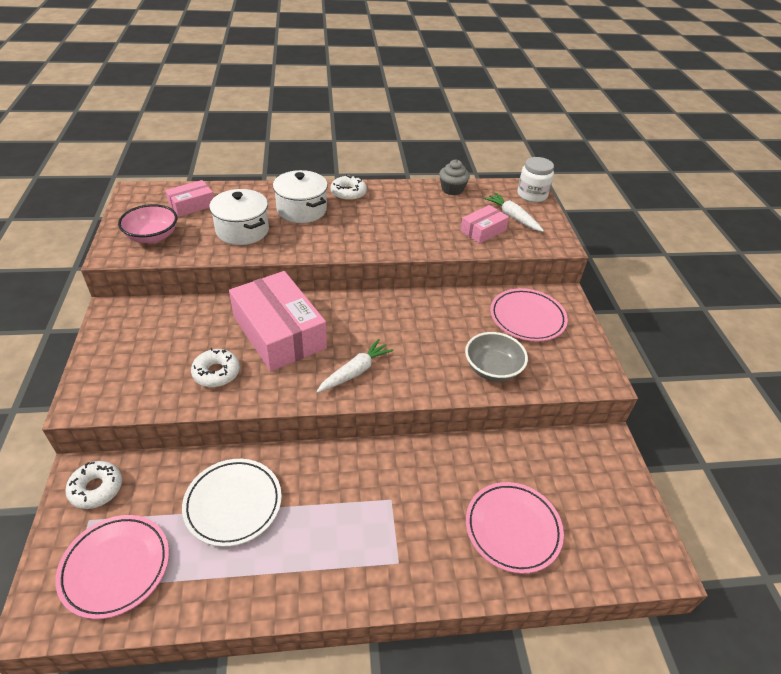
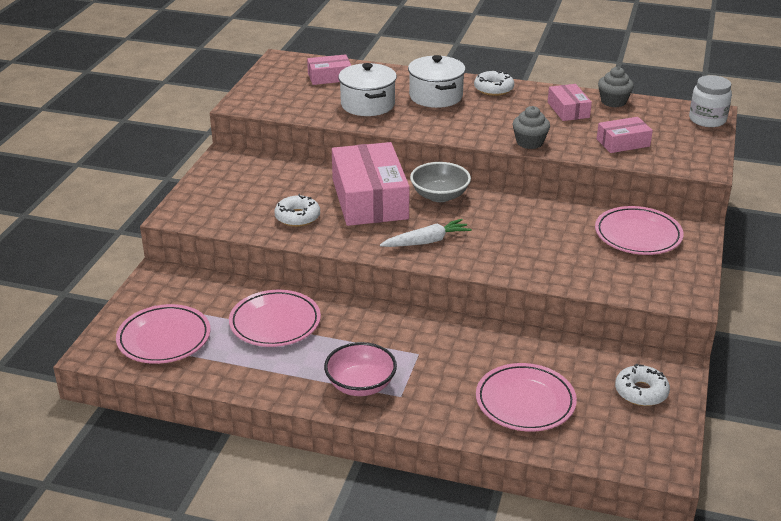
camera: 25 degrees right, 10 degrees down
white donut [65,461,122,509] -> white donut moved to [615,364,670,406]
pink bowl [118,204,177,244] -> pink bowl moved to [324,342,397,396]
white plate [182,459,282,547] -> pink plate [229,290,321,347]
grey bowl [465,332,528,382] -> grey bowl moved to [410,162,471,202]
white carrot [484,193,544,232] -> none
none -> grey cupcake [513,106,550,149]
none -> pink box [548,84,592,121]

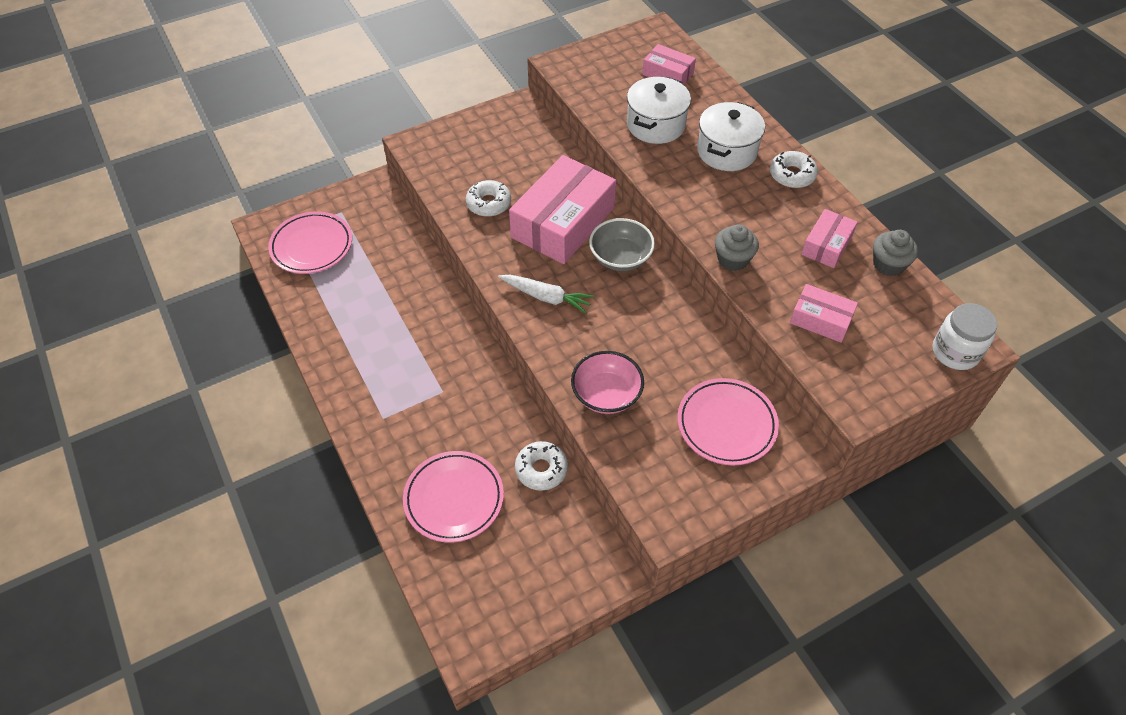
camera: 45 degrees right, 20 degrees up
pink plate [229,290,321,347] -> none
pink bowl [324,342,397,396] -> pink bowl moved to [571,351,644,414]
white donut [615,364,670,406] -> white donut moved to [515,441,568,491]

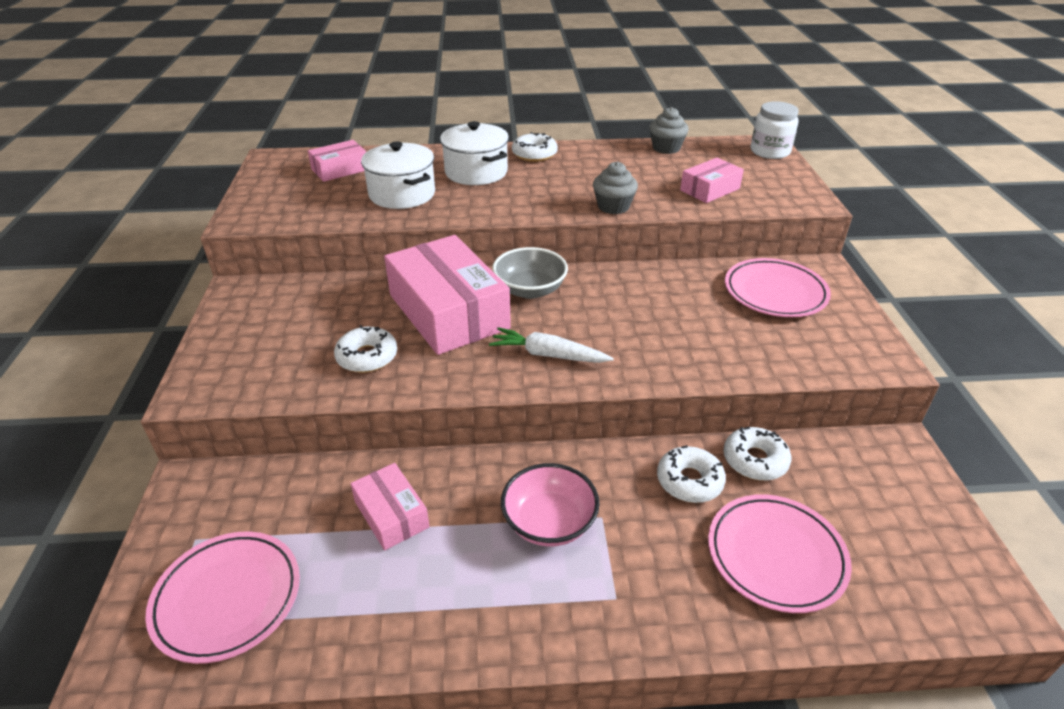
camera: 65 degrees left, 15 degrees down
white carrot [498,275,594,314] -> white carrot turned 120 degrees counterclockwise [489,327,614,363]
pink bowl [571,351,644,414] -> pink bowl moved to [501,463,600,547]
pink box [801,209,858,268] -> pink box moved to [350,463,430,550]
none -> white donut [657,445,726,503]

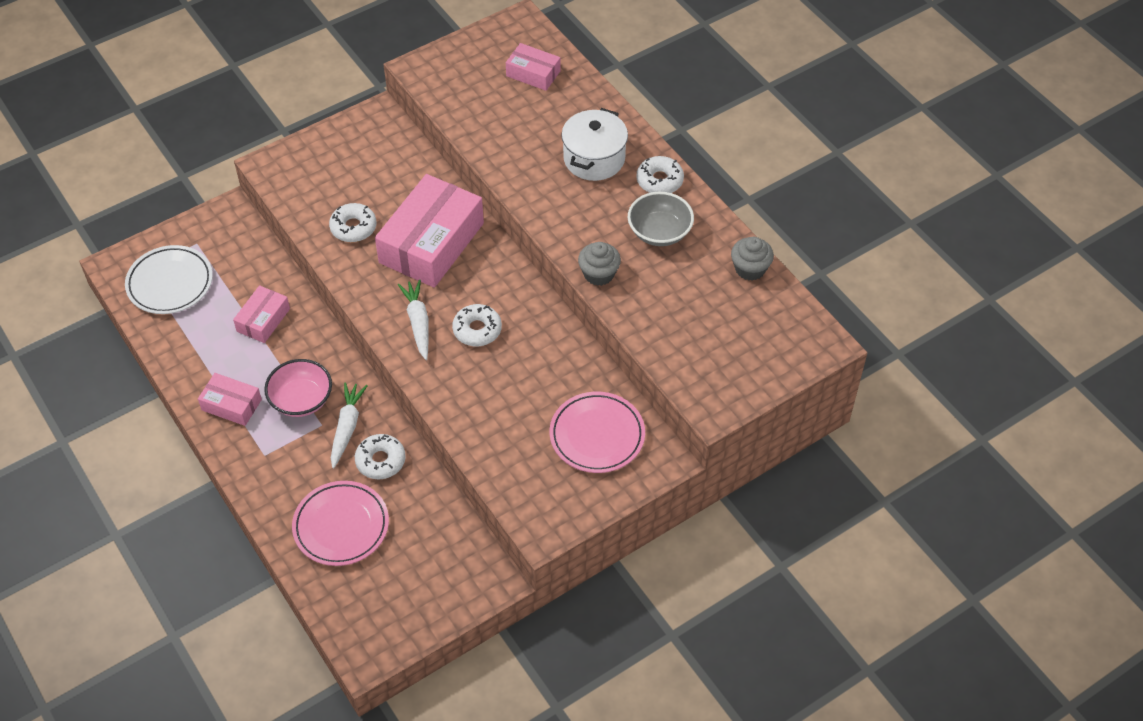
camera: 60 degrees right, 15 degrees up
pink plate [145,531,300,664] -> white plate [125,245,213,314]
white pot [361,142,435,209] -> none
grey bowl [492,247,568,299] -> grey bowl moved to [628,192,694,246]
pink box [680,158,744,203] -> pink box moved to [198,373,262,426]
white donut [723,427,791,481] -> white donut moved to [452,304,502,346]
white jar [751,101,799,159] -> none
none -> white carrot [331,382,367,469]

